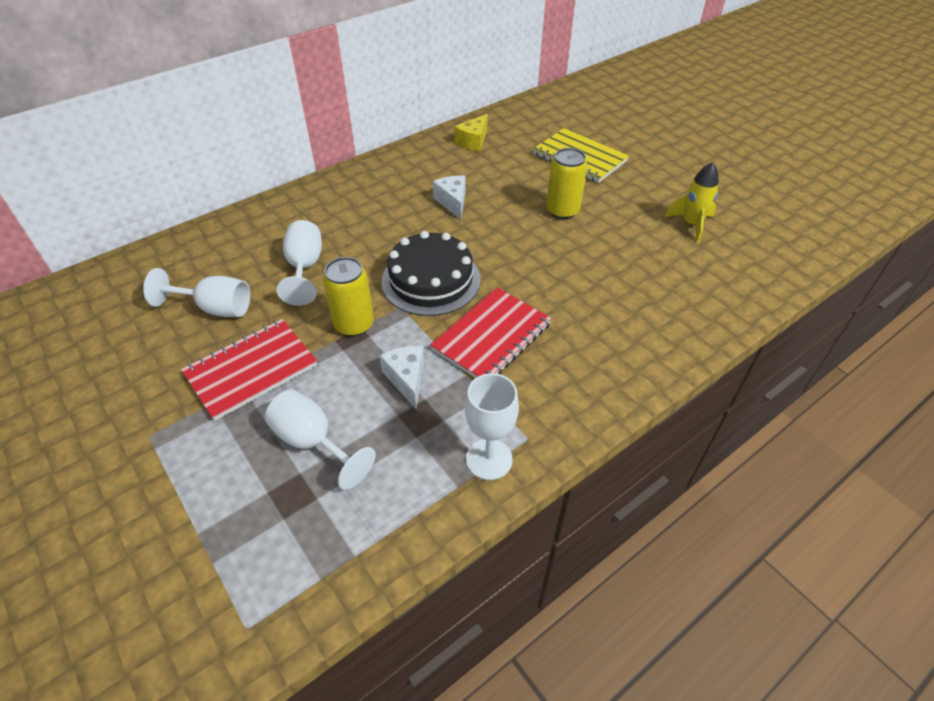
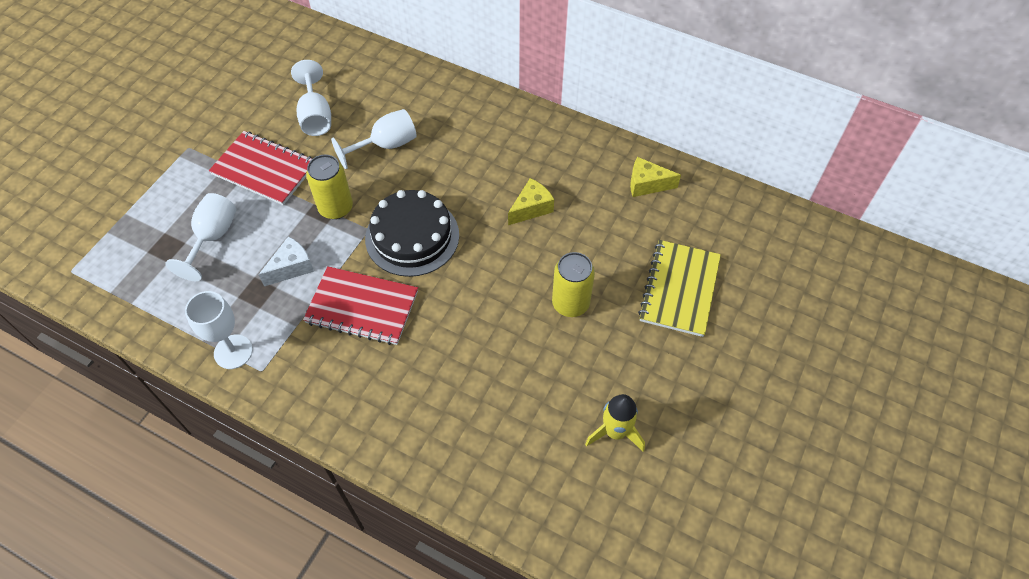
camera: 65 degrees right, 10 degrees up
white cheese [433,176,465,220] -> yellow cheese [508,178,554,225]

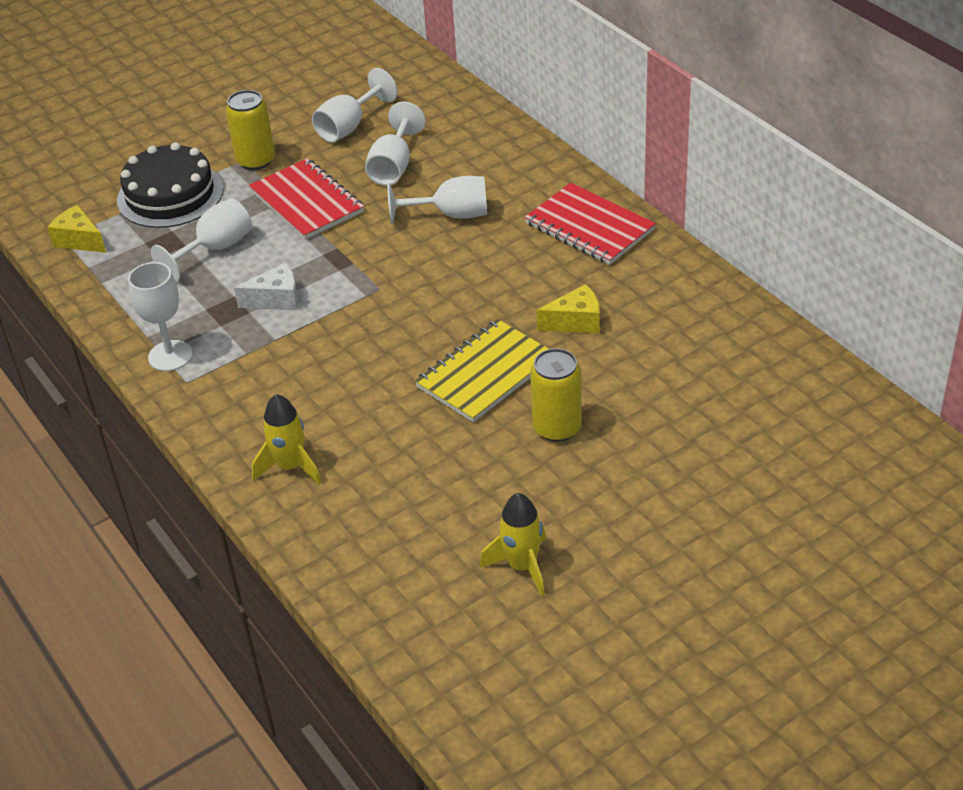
camera: 30 degrees right, 15 degrees down
red notebook [303,266,418,345] -> red notebook moved to [524,183,656,265]
yellow can [306,155,353,219] -> yellow can moved to [226,90,275,170]
black cake [365,190,459,277] -> black cake moved to [117,142,223,228]
yellow cheese [630,157,681,197] -> yellow cheese moved to [47,205,106,253]
yellow notebook [638,240,721,337] -> yellow notebook moved to [415,319,549,423]
none -> yellow rocket [252,394,321,484]
none -> white goblet [312,68,397,143]

